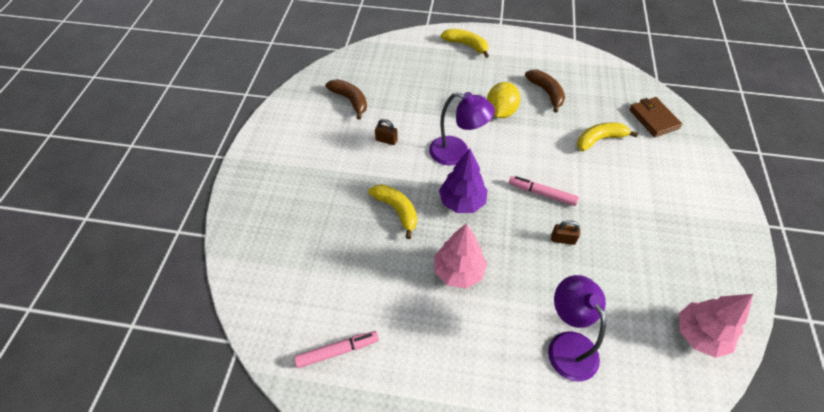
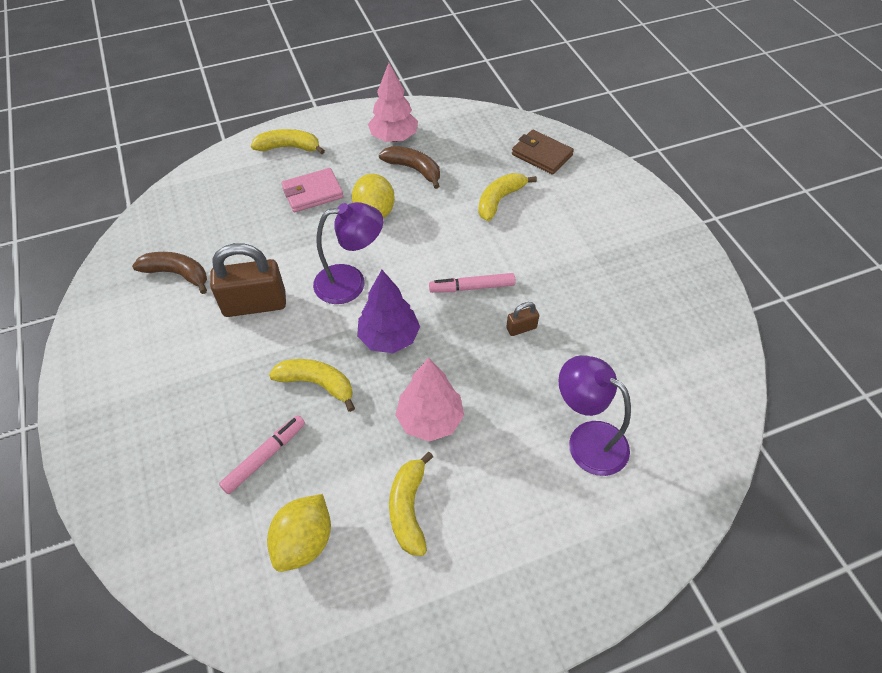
camera: 30 degrees left, 0 degrees up
pink marker [294,331,379,368] -> pink marker moved to [219,415,305,494]
brown padlock [375,119,398,145] -> brown padlock [210,243,286,317], size x2.18
pink tree [679,294,753,358] -> pink tree moved to [368,63,418,142]
none -> yellow lemon [267,494,331,572]
none -> pink wallet [281,168,344,212]
none -> yellow banana [389,452,433,556]

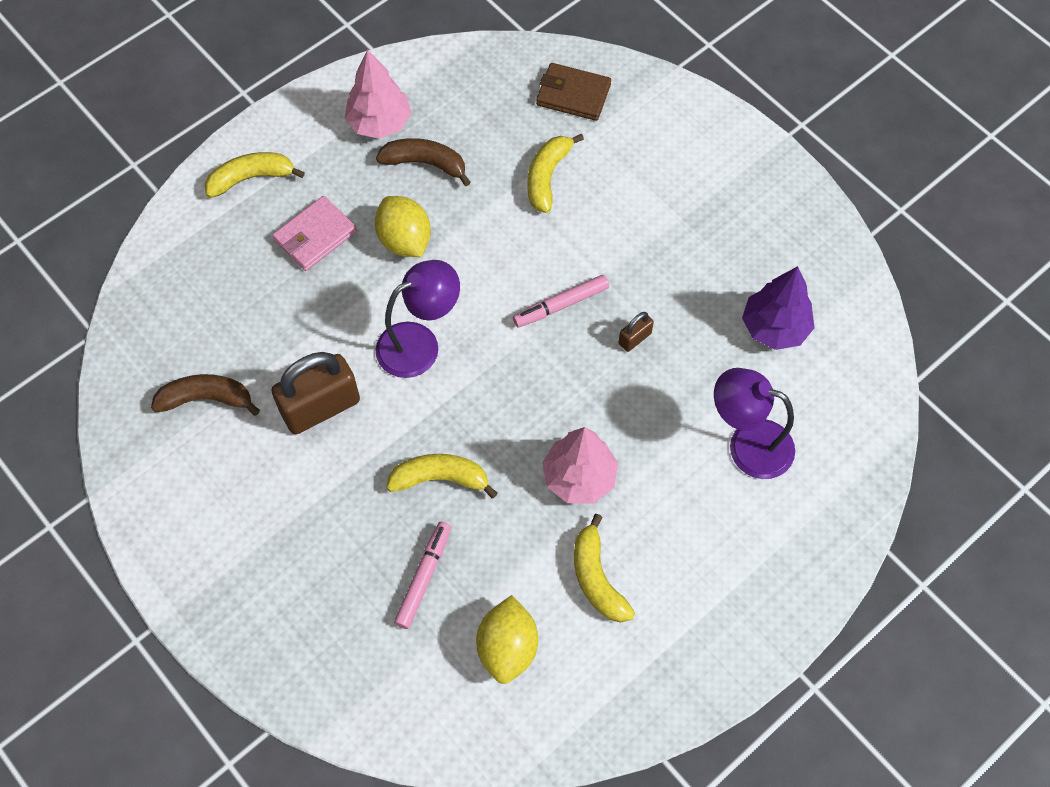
camera: 20 degrees left, 10 degrees up
purple tree [357,270,420,353] -> purple tree moved to [742,266,814,350]

